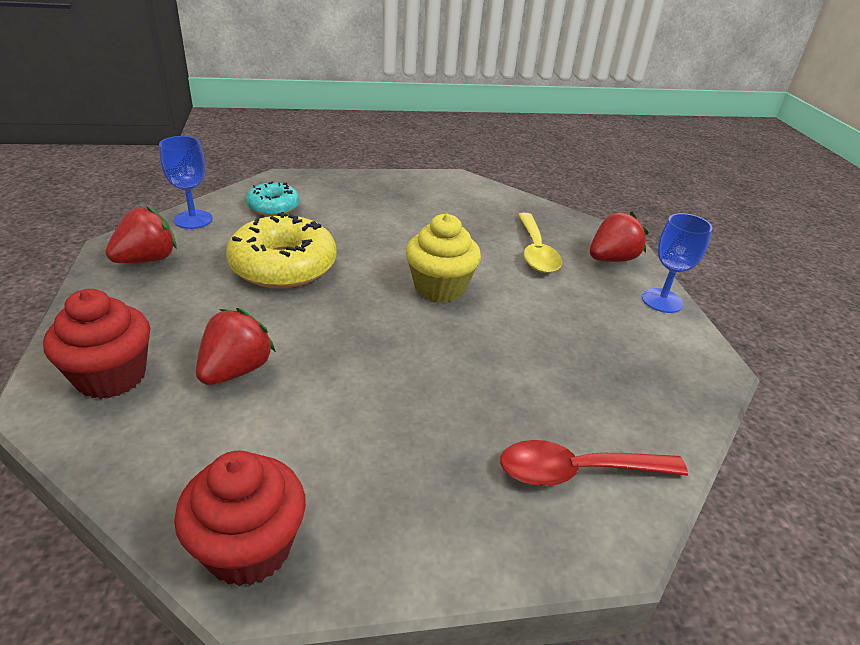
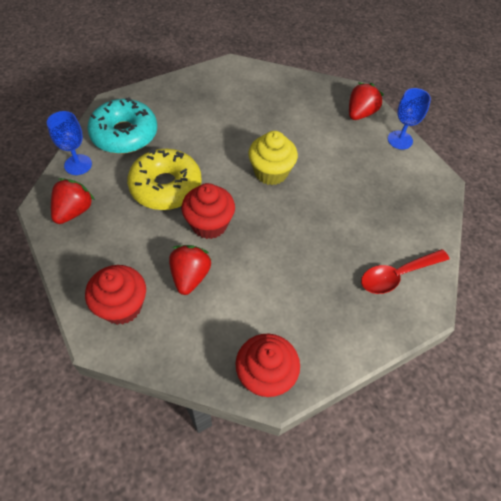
camera: 20 degrees left, 20 degrees up
turquoise donut [246,182,299,216] -> turquoise donut [87,97,157,154], size x1.76
yellow spoon [518,213,562,273] -> none
none -> red cupcake [182,183,235,239]

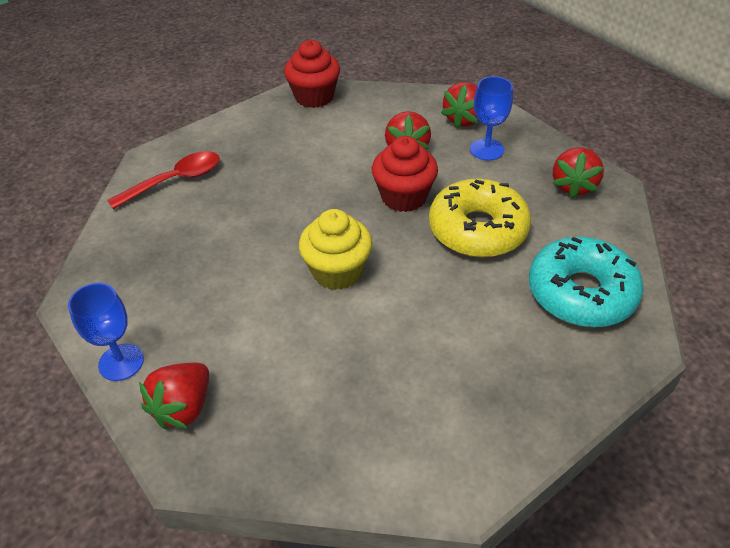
camera: 175 degrees right, 10 degrees down
blue goblet [47,111,92,175] -> blue goblet moved to [470,76,513,160]
red cupcake [85,265,146,325] -> red strawberry [441,82,479,129]

